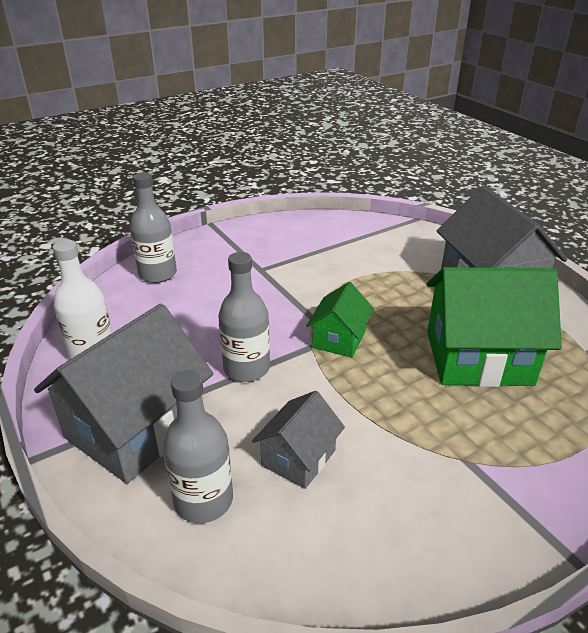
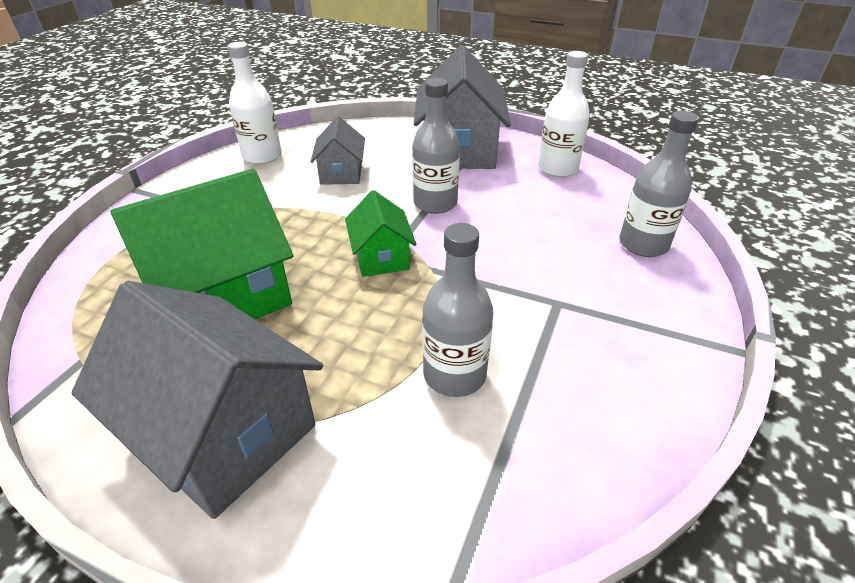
camera: 145 degrees right, 5 degrees up
grey bottle [163,370,233,523] -> grey bottle moved to [422,223,493,397]
none -> white bottle [228,42,282,164]

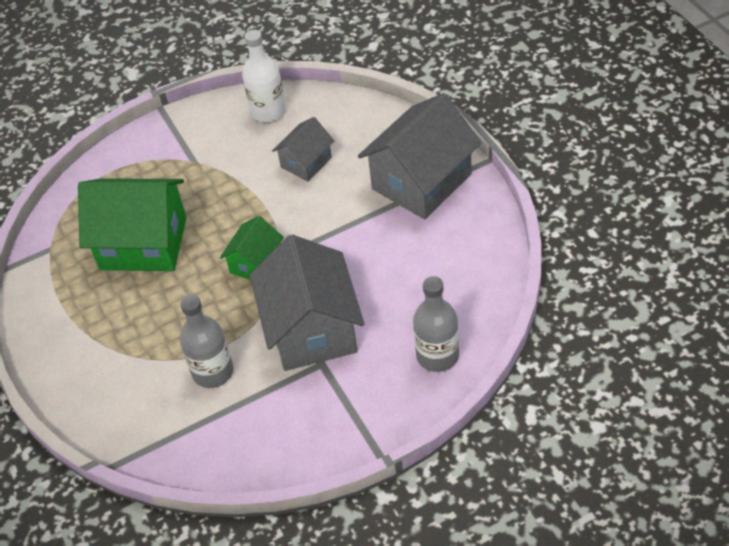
camera: 45 degrees right, 10 degrees up
grey house [72,281,323,519] -> grey house moved to [250,234,364,371]
grey bottle [412,78,460,214] -> none
white bottle [538,51,590,177] -> none

